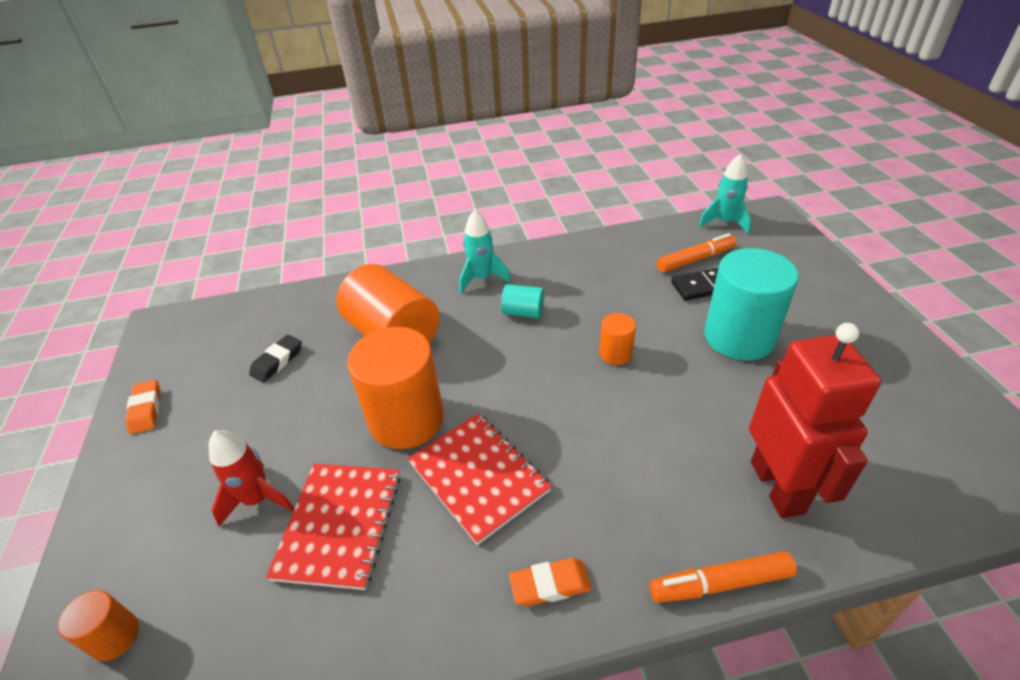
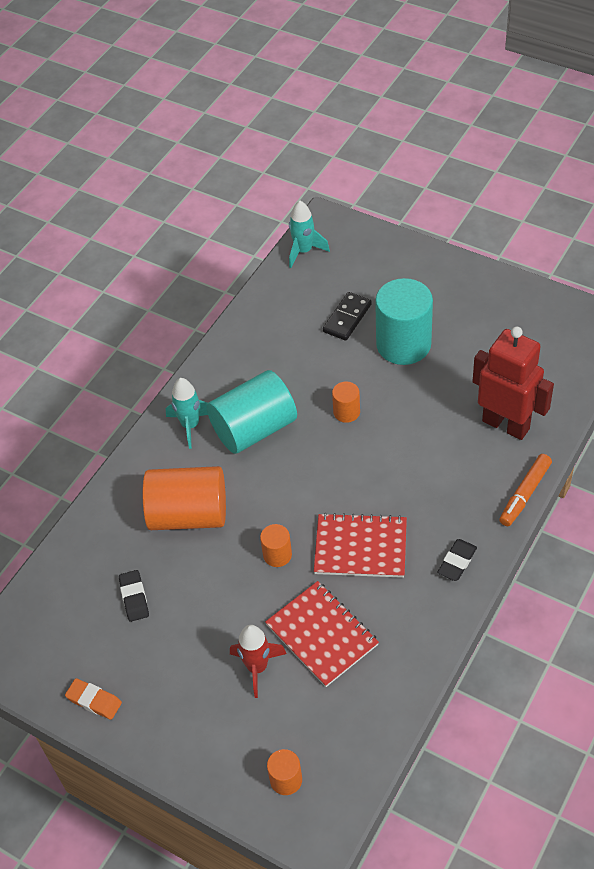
camera: 45 degrees left, 10 degrees up
orange cylinder [347,327,444,449] -> orange cylinder [260,524,292,567], size x0.47
turquoise cylinder [501,284,544,318] -> turquoise cylinder [207,370,297,454], size x2.12
orange eraser [509,558,592,606] -> black eraser [437,539,477,581]
orange marker [657,233,737,272] -> none

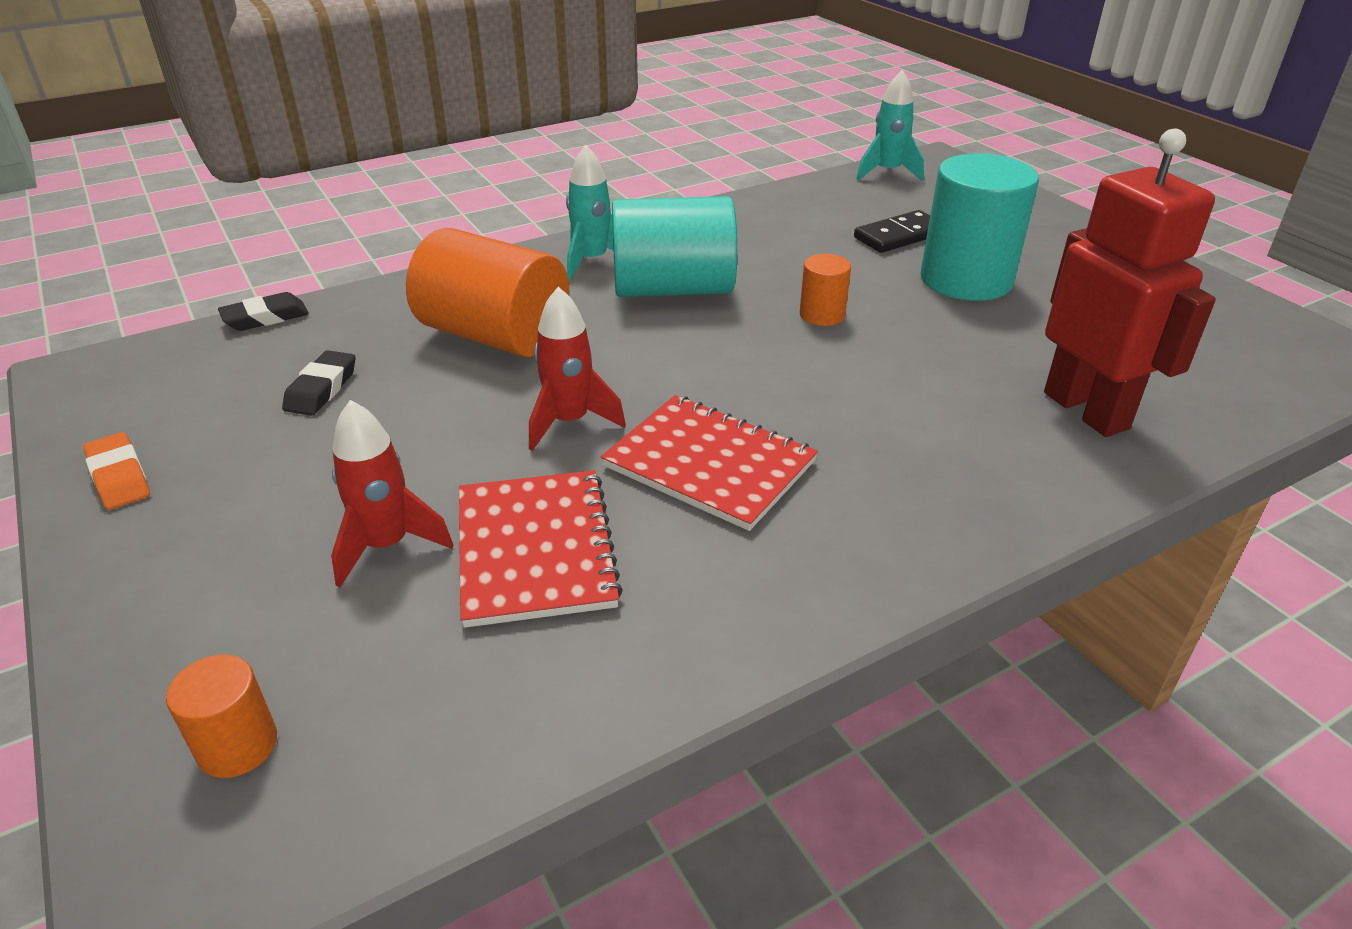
camera: 25 degrees right, 15 degrees down
orange cylinder [260,524,292,567] -> red rocket [529,287,626,451]
black eraser [437,539,477,581] -> black eraser moved to [218,292,309,331]
orange marker [499,454,552,526] -> none

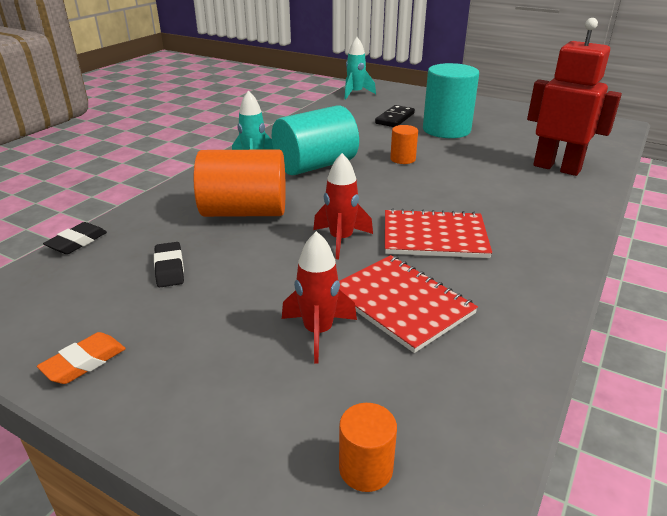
camera: 30 degrees left, 5 degrees down
orange eraser [83,432,150,510] -> orange eraser turned 75 degrees counterclockwise [37,332,126,384]

